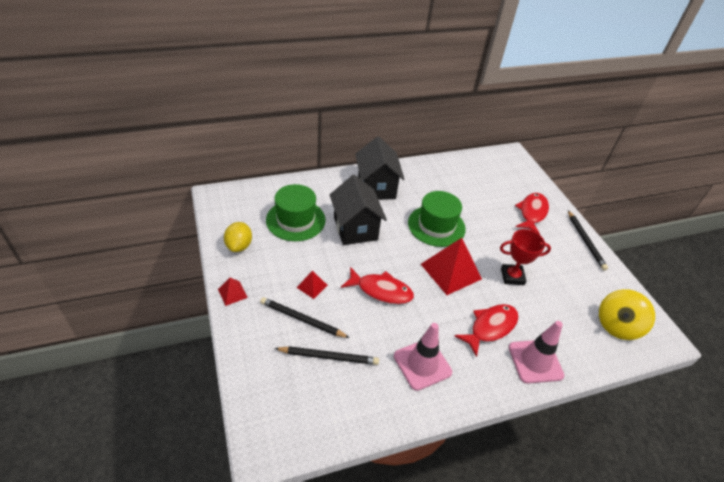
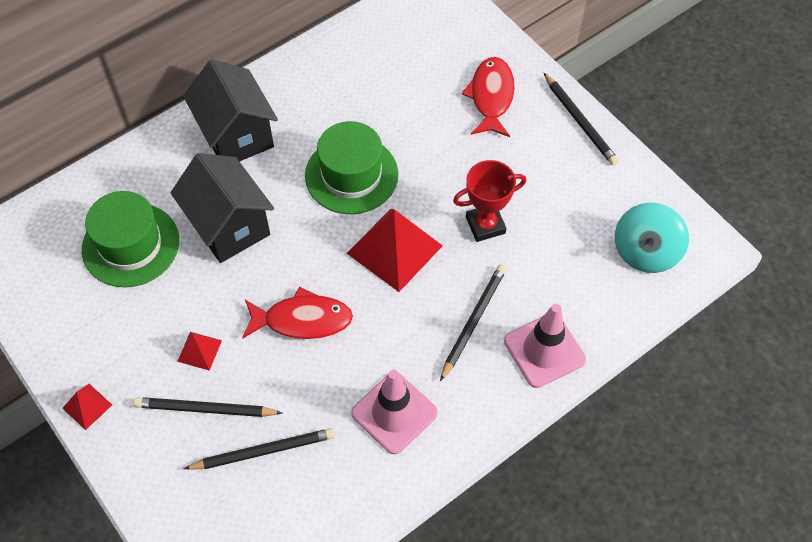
camera: 15 degrees left, 15 degrees up
yellow lemon [224,222,252,252] -> none
red fish [455,304,519,357] -> black pencil [440,265,506,381]
yellow spinning top [599,289,655,340] -> turquoise spinning top [615,203,689,273]

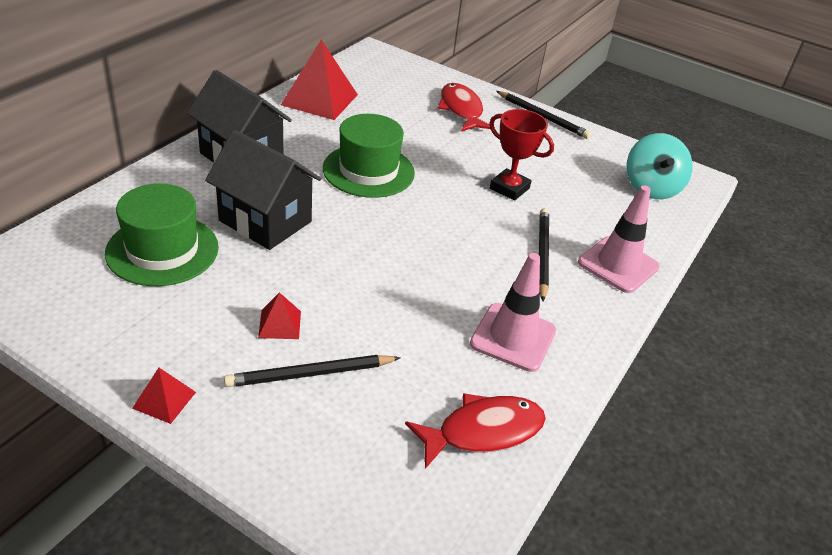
camera: 25 degrees left, 20 degrees down
black pencil [184,428,335,470] -> none
red fish [242,286,353,339] -> red fish moved to [405,393,546,469]
red pyramid [347,209,443,292] -> red pyramid moved to [281,40,358,120]
red trophy [453,160,526,242] -> red trophy turned 75 degrees clockwise [489,109,554,201]

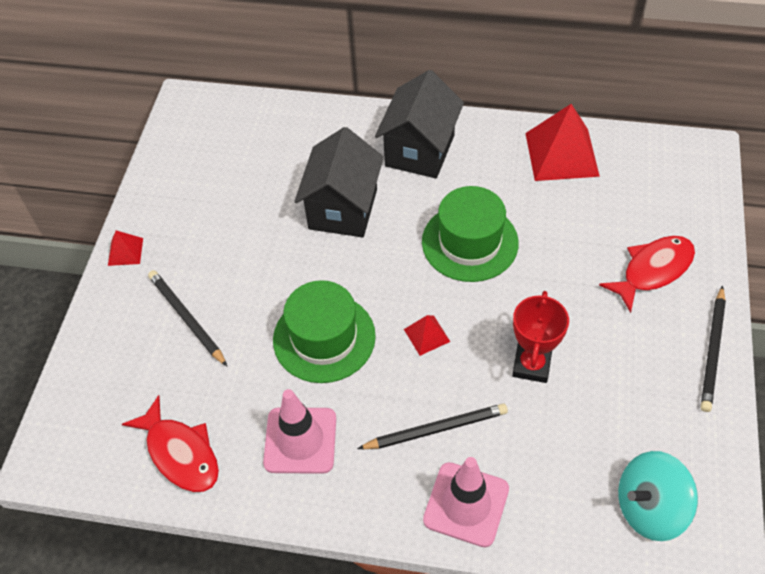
camera: 75 degrees right, 15 degrees up
green hat [105,184,219,286] -> green hat moved to [273,280,376,383]
red pyramid [258,292,301,339] -> red pyramid moved to [404,315,450,356]

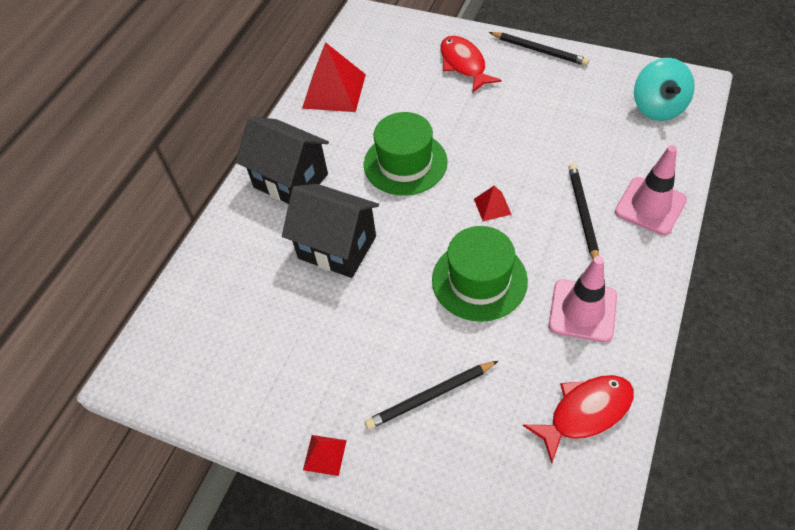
camera: 75 degrees left, 0 degrees up
red trophy [512,291,569,383] -> none

